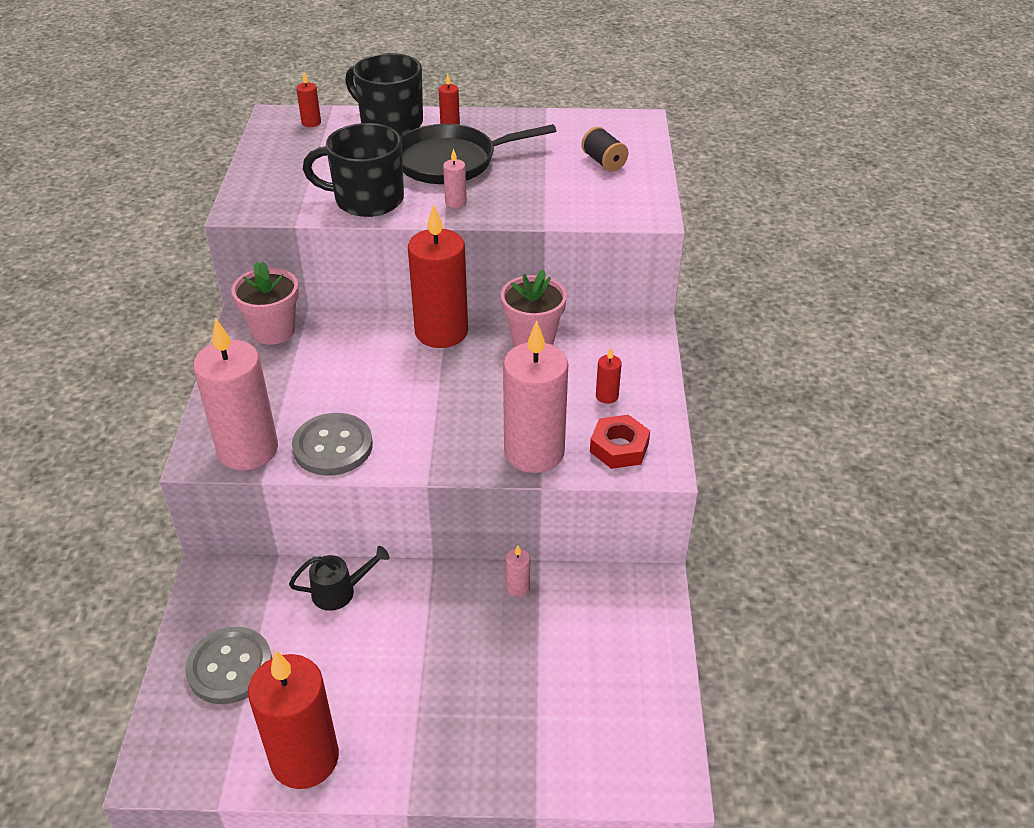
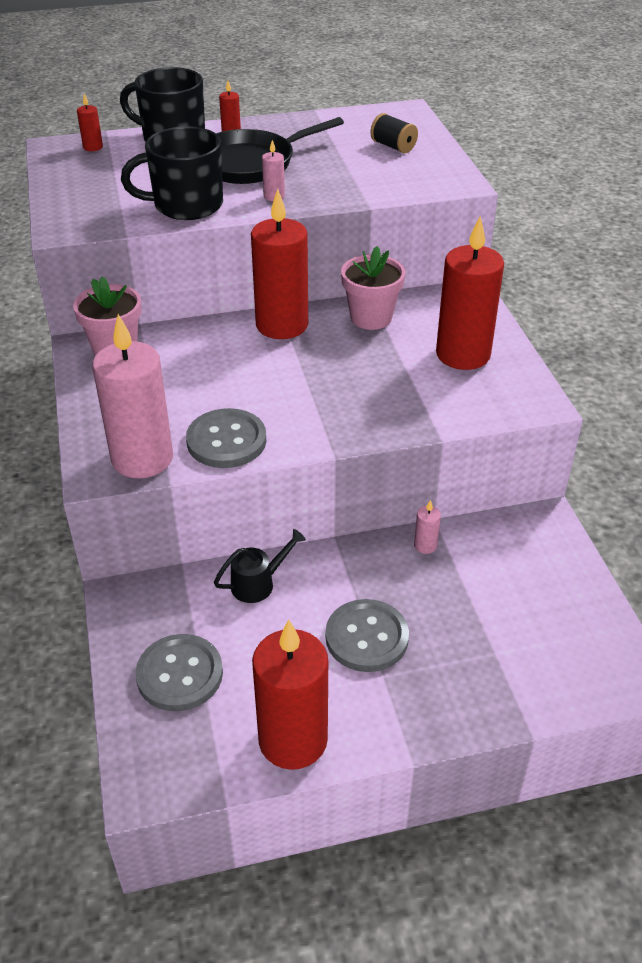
camera: 15 degrees left, 0 degrees up
pink candle [503,320,568,473] -> none
red nut [590,415,650,469] -> none
red candle [596,348,622,404] -> red candle [436,216,504,370], size x2.49
none -> grey button [326,599,409,672]

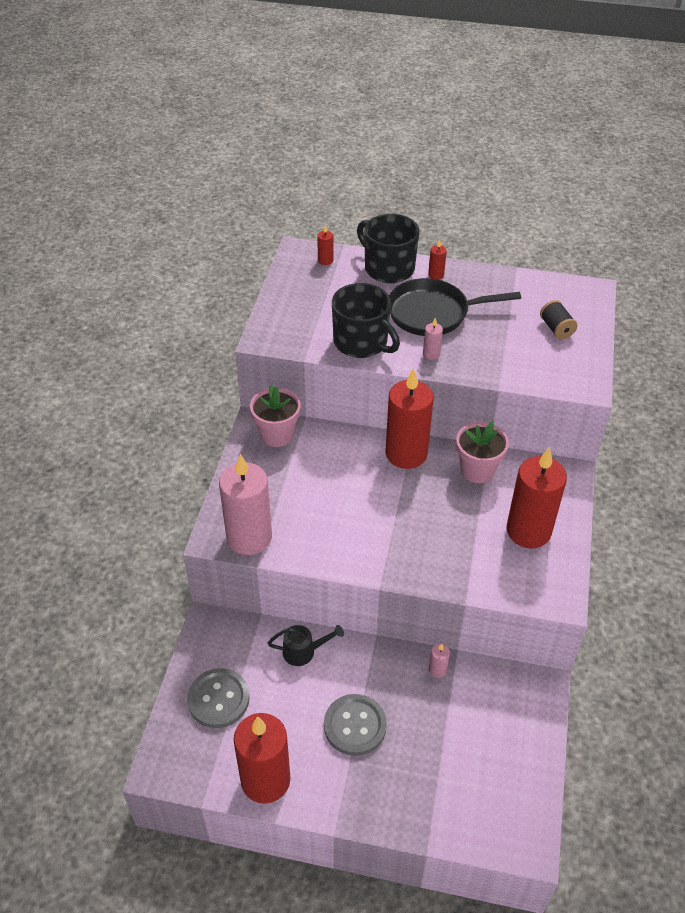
camera: 25 degrees right, 5 degrees up
black mug [121,126,223,220] -> black mug turned 150 degrees counterclockwise [332,283,400,358]
grey button [186,408,266,468] -> none

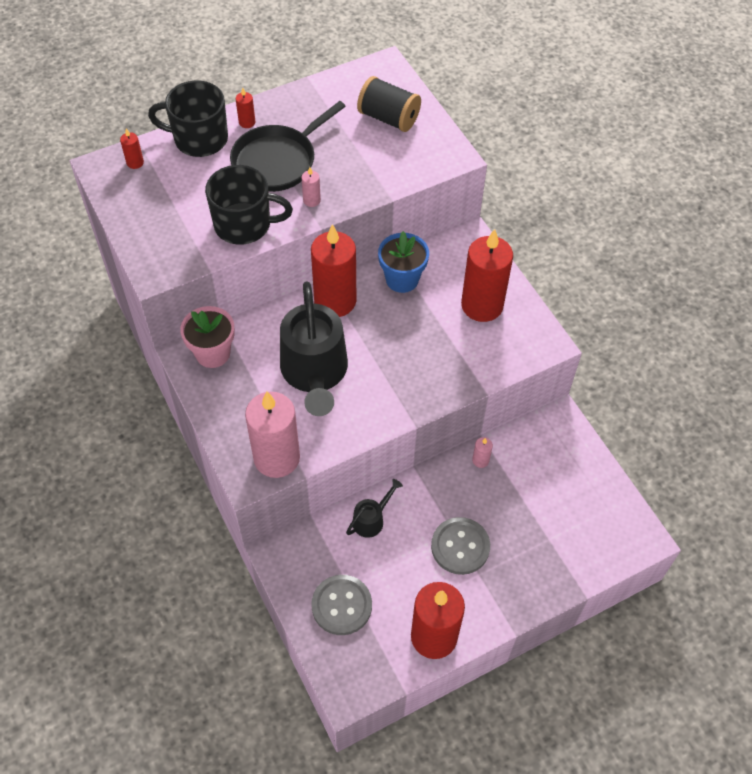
camera: 40 degrees left, 10 degrees up
pink flower pot [456,422,509,483] -> blue flower pot [378,231,429,293]
black spool [540,300,577,340] -> black spool [357,76,421,132], size x1.59
none -> black watering can [280,281,348,416]

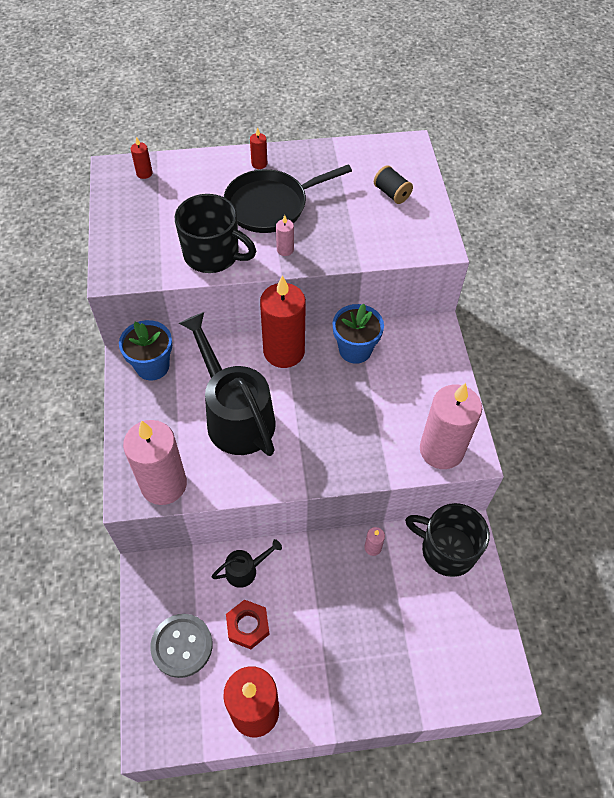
camera: 20 degrees right, 0 degrees up
black mug [148,81,228,157] -> black mug moved to [405,503,490,577]
pink flower pot [180,306,235,368] -> blue flower pot [119,320,172,380]
black watering can [280,281,348,416] -> black watering can turned 135 degrees clockwise [179,312,276,456]
black spool [357,76,421,132] -> black spool [374,165,413,204], size x0.63
grey button [431,517,490,575] -> none
red candle [461,229,513,322] -> none
none -> red nut [226,599,270,649]
none -> pink candle [420,383,482,469]

